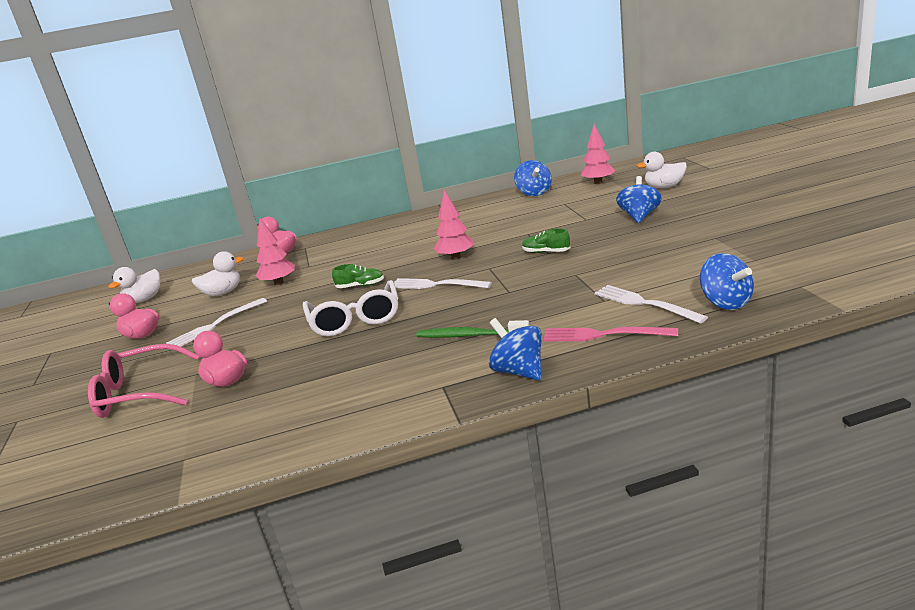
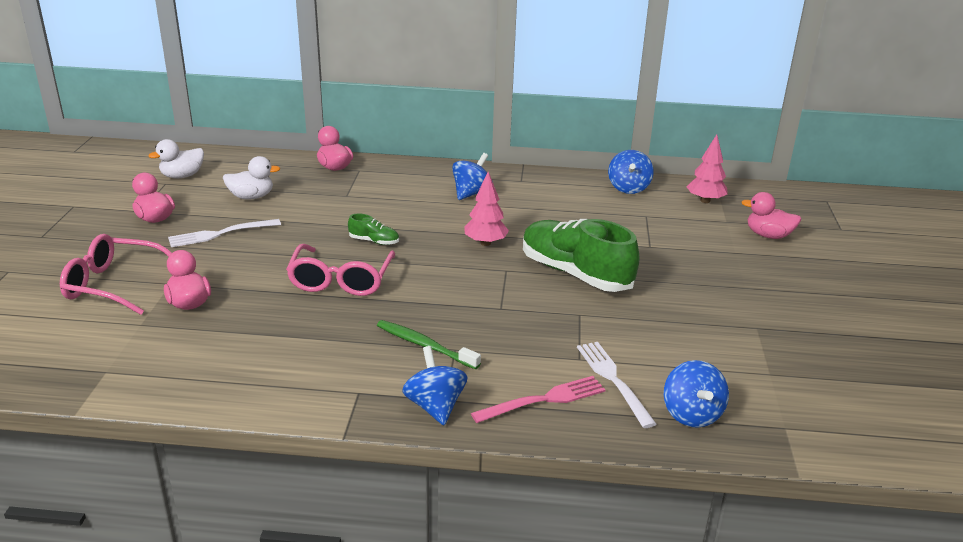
camera: 15 degrees right, 5 degrees up
pink tree [256,218,295,285] -> none
white glasses [303,280,398,336] -> pink glasses [286,244,395,296]
white fork [394,278,492,289] -> none
green shoe [522,228,571,253] -> green shoe [523,219,640,292], size x2.36
pink fork [543,327,678,341] -> pink fork turned 120 degrees clockwise [471,376,606,423]
blue spinning top [616,176,662,223] -> blue spinning top moved to [452,153,493,200]
white duck [637,152,687,188] -> pink duck [741,192,802,239]

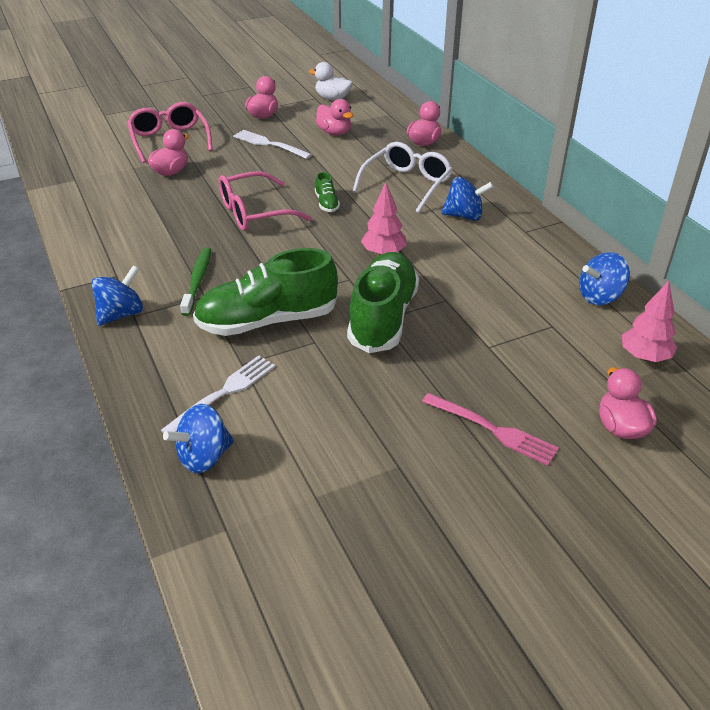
camera: 60 degrees right, 10 degrees up
white duck [223,156,281,199] -> pink duck [316,99,353,135]
pink fork [471,376,606,423] -> pink fork moved to [422,393,559,466]
none -> green shoe [193,248,338,336]
none -> white glasses [352,142,452,213]

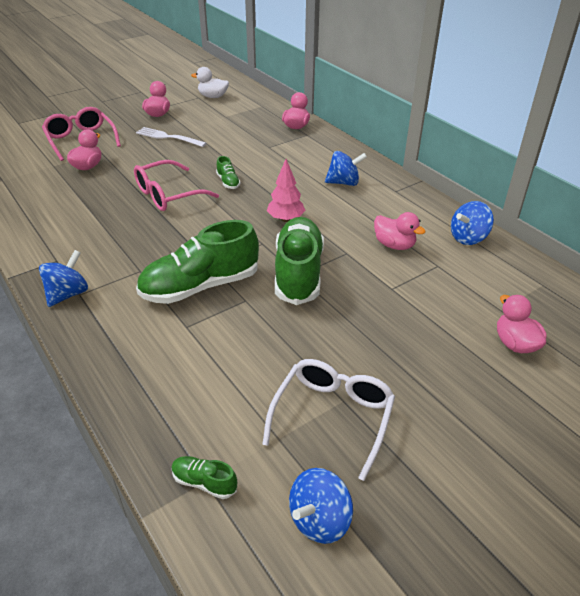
camera: 10 degrees left, 0 degrees up
white fork [161,355,275,433] -> none
blue spinning top [163,404,234,473] -> blue spinning top moved to [289,468,353,544]
green toothbrush [180,247,211,316] -> none
pink duck [316,99,353,135] -> pink duck moved to [374,212,426,250]
white glasses [352,142,452,213] -> white glasses moved to [262,359,395,481]
pink fork [422,393,559,466] -> none
pink tree [622,281,677,362] -> none
none -> green shoe [171,456,237,499]

